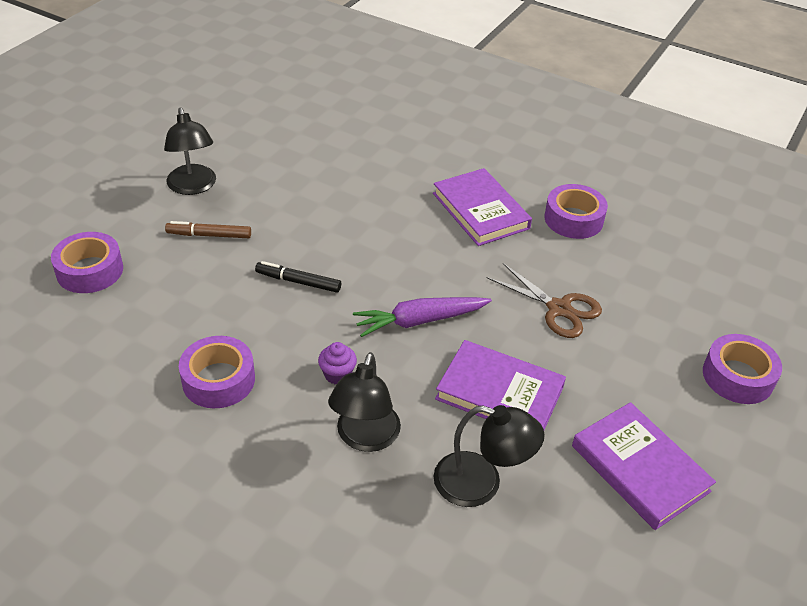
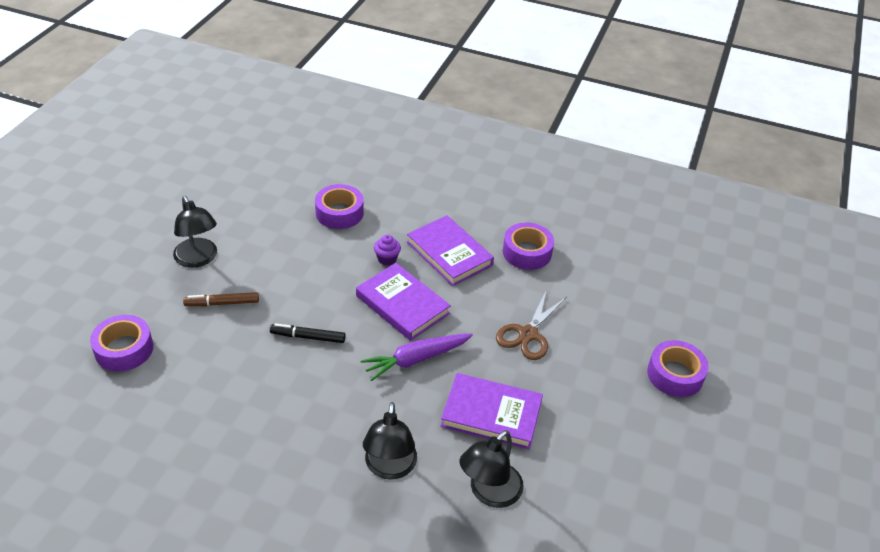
camera: 10 degrees left, 0 degrees up
purple tape [179,336,255,408] -> purple tape moved to [315,184,364,229]
purple cupcake [318,342,357,385] -> purple cupcake moved to [374,235,401,266]
black lamp [434,405,545,507] -> black lamp turned 120 degrees clockwise [460,430,524,508]
brown scissors [487,263,602,338] -> brown scissors turned 90 degrees clockwise [496,289,567,360]
purple book [572,402,716,530] -> purple book moved to [356,263,451,341]

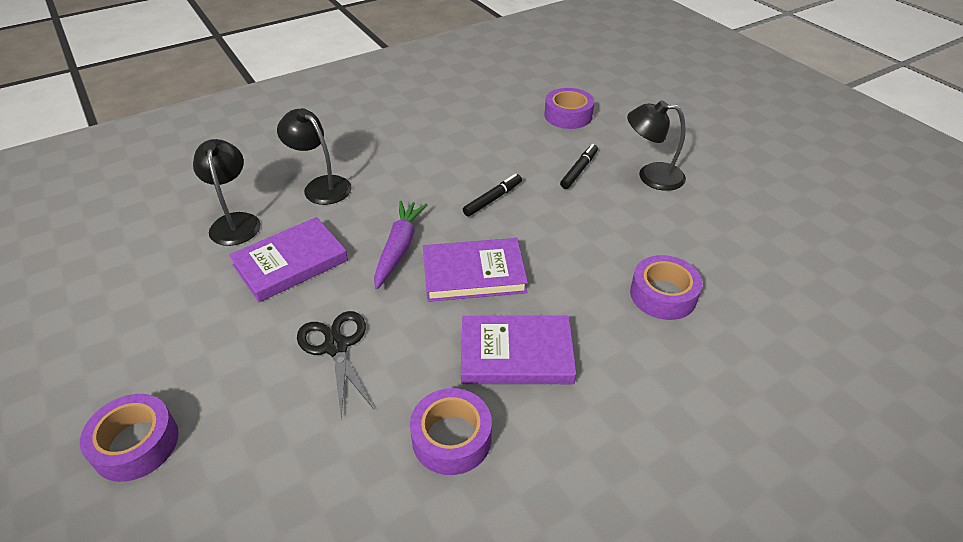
camera: 130 degrees right, 0 degrees up
brown marker [183,292,259,306] -> black marker [560,144,598,189]
purple cupcake [374,235,401,266] -> none
brown scissors [496,289,567,360] -> black scissors [297,311,374,419]

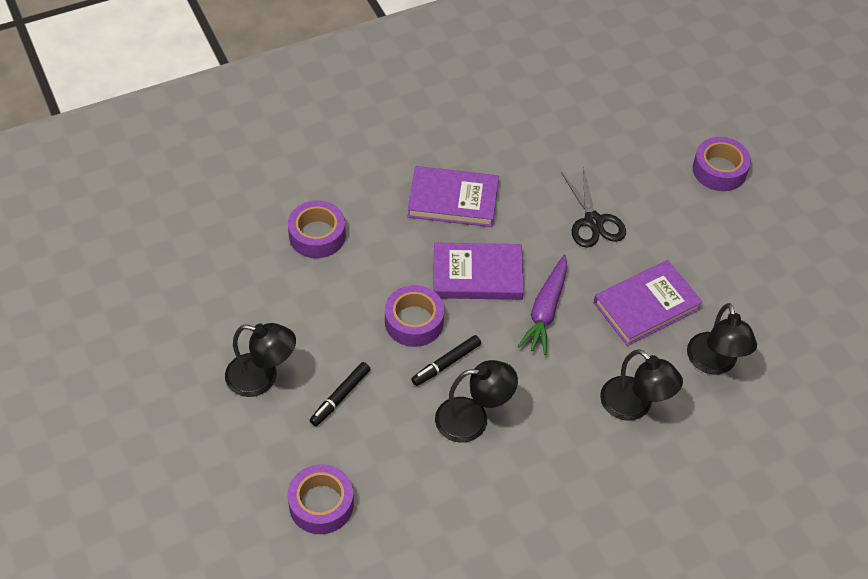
camera: 175 degrees left, 10 degrees up
purple tape [410,388,492,475] -> purple tape moved to [385,285,444,347]
none -> black lamp [435,360,518,443]

